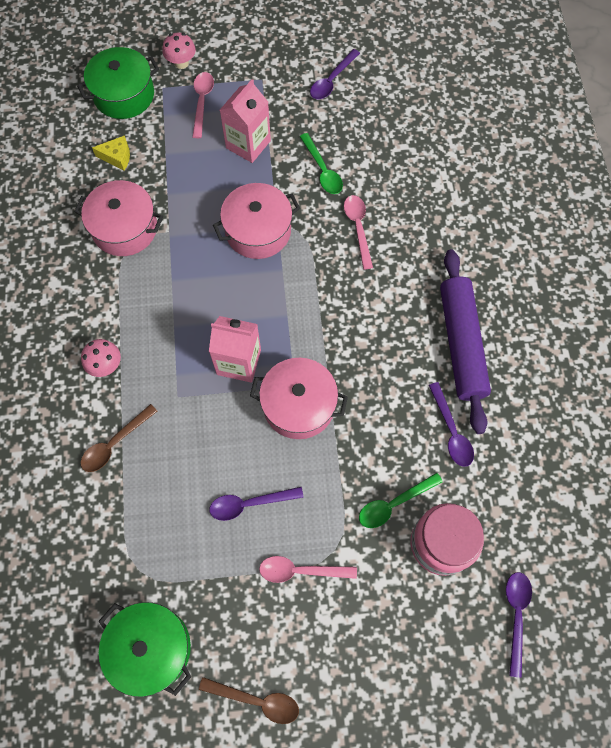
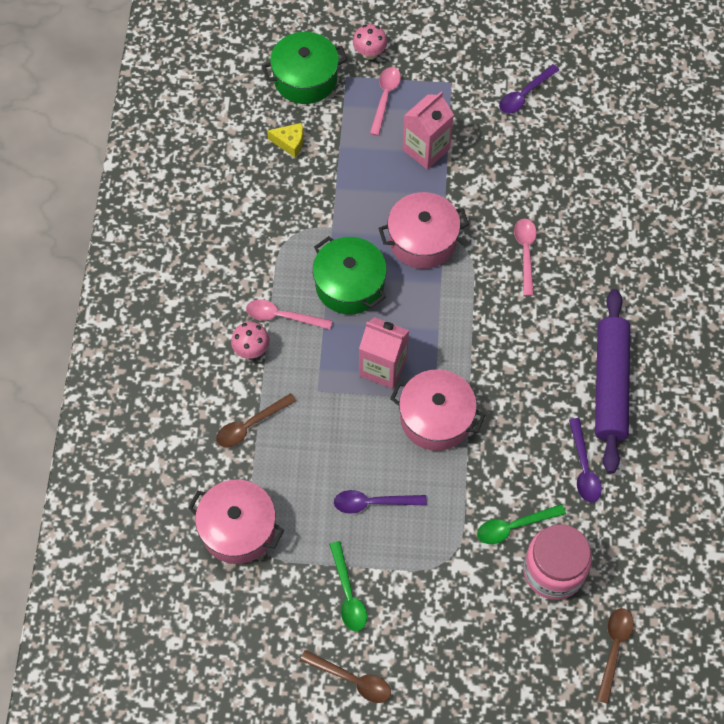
camera: 10 degrees right, 5 degrees down
pink pot [74,180,163,256] -> pink pot moved to [188,479,284,564]
green pot [99,602,191,697] -> green pot moved to [313,236,387,314]
pink spoon [259,556,357,583] -> pink spoon moved to [246,299,332,330]
green spoon [300,133,343,194] -> green spoon moved to [329,541,367,631]
purple spoon [506,572,532,678] -> brown spoon [597,608,634,704]

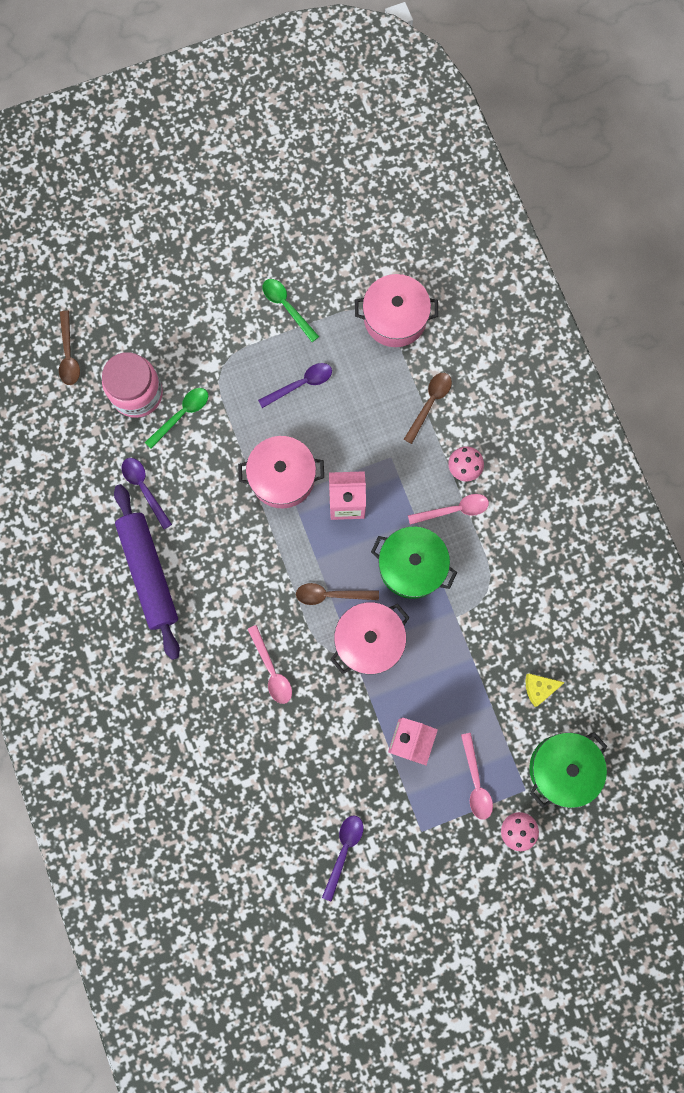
camera: 155 degrees right, 15 degrees up
brown spoon [300,650,391,703] -> brown spoon moved to [296,583,379,605]

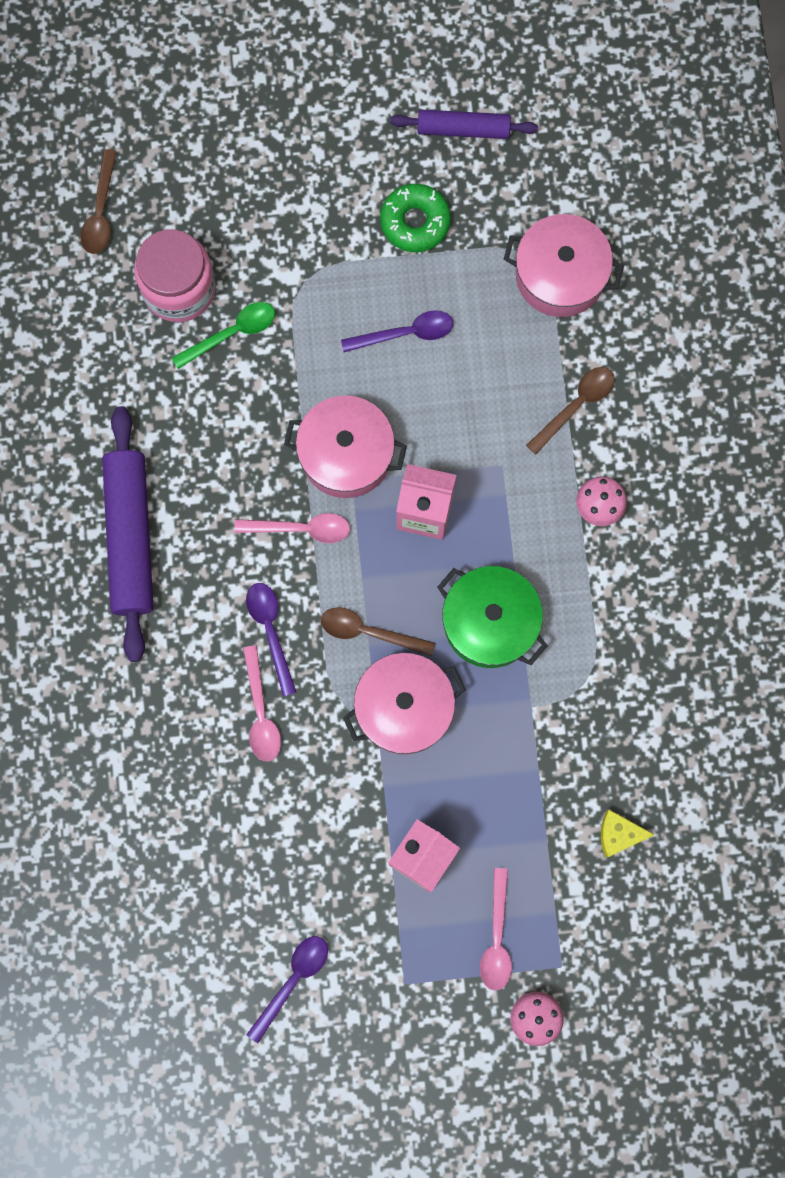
camera: 15 degrees right, 0 degrees up
purple spoon [121,458,172,529] -> purple spoon moved to [246,583,297,697]
green spoon [262,279,319,342] -> green donut [380,184,451,252]
pink spoon [408,494,489,525] -> pink spoon moved to [234,513,350,543]
green pot [529,732,607,808] -> none
none -> purple rolling pin [390,110,538,139]

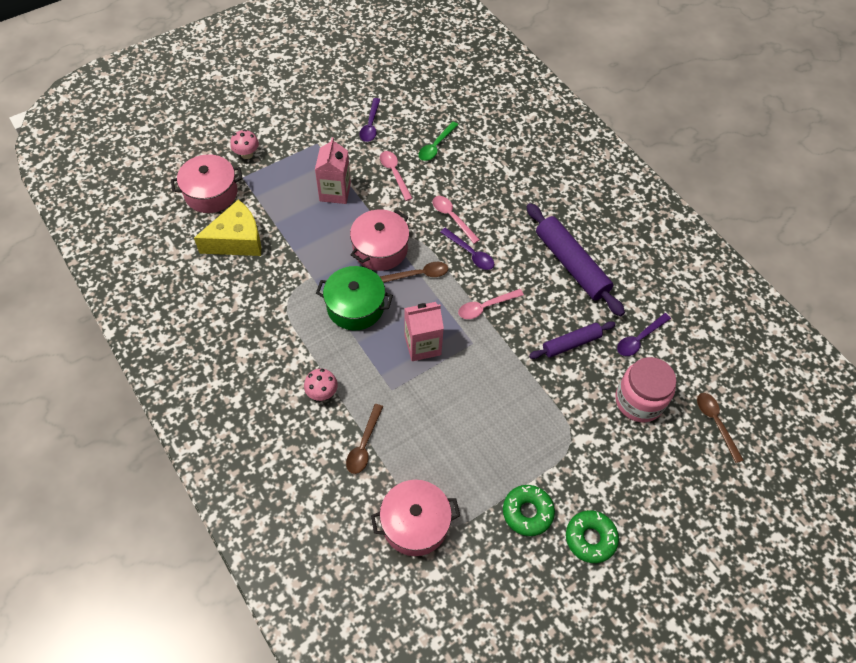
camera: 150 degrees right, 20 degrees down
green spoon [172,302,275,369] -> green spoon moved to [418,122,458,161]
pink pot [284,395,407,498] -> pink pot moved to [171,154,243,213]
purple spoon [341,310,453,352] -> purple spoon moved to [617,313,671,356]
purple rolling pin [390,110,538,139] -> purple rolling pin moved to [529,321,616,359]
pink spoon [480,868,512,991] -> pink spoon moved to [380,151,413,201]
yellow cheese [601,810,654,858] -> yellow cheese [194,200,261,256], size x2.05
none -> green donut [566,510,619,563]

